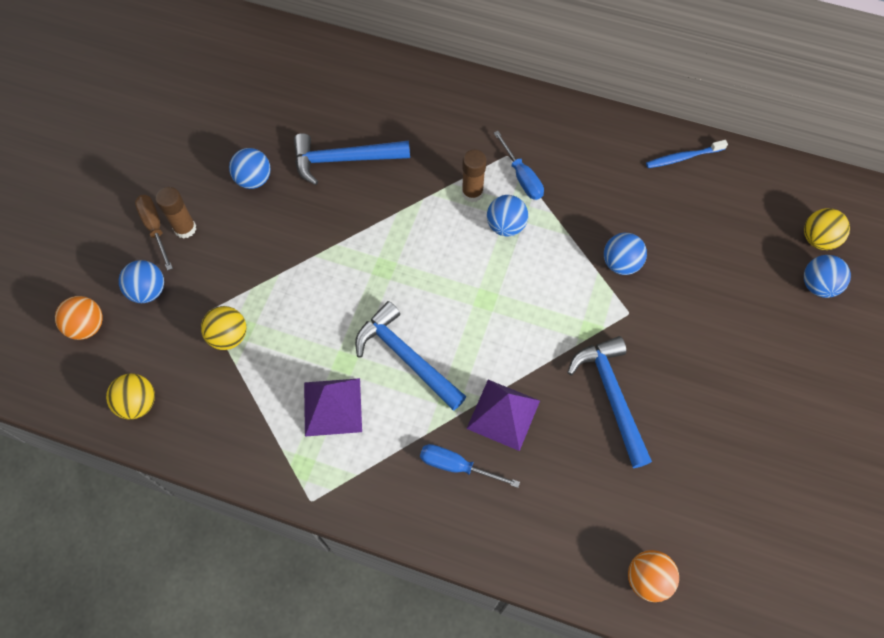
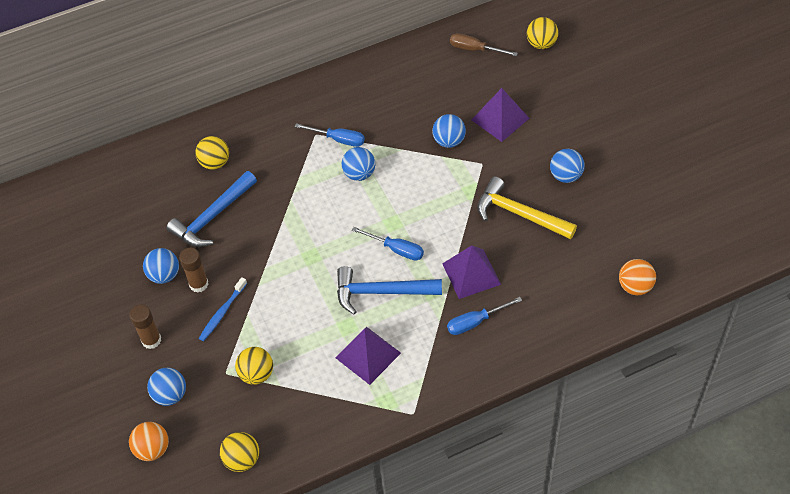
camera: 40 degrees left, 10 degrees down
brown screwdriver [135,195,173,271] -> brown screwdriver moved to [450,33,518,56]
brown glue stick [462,150,486,202] -> brown glue stick moved to [179,248,209,293]
blue hammer [567,336,652,468] -> yellow hammer [478,177,577,239]
blue toothbrush [646,140,728,168] -> blue toothbrush moved to [199,277,247,341]
blue ball [804,255,851,298] -> blue ball moved to [550,149,585,183]
none -> yellow ball [195,136,229,170]
none -> blue screwdriver [352,227,424,261]
none -> purple pyramid [472,88,530,142]

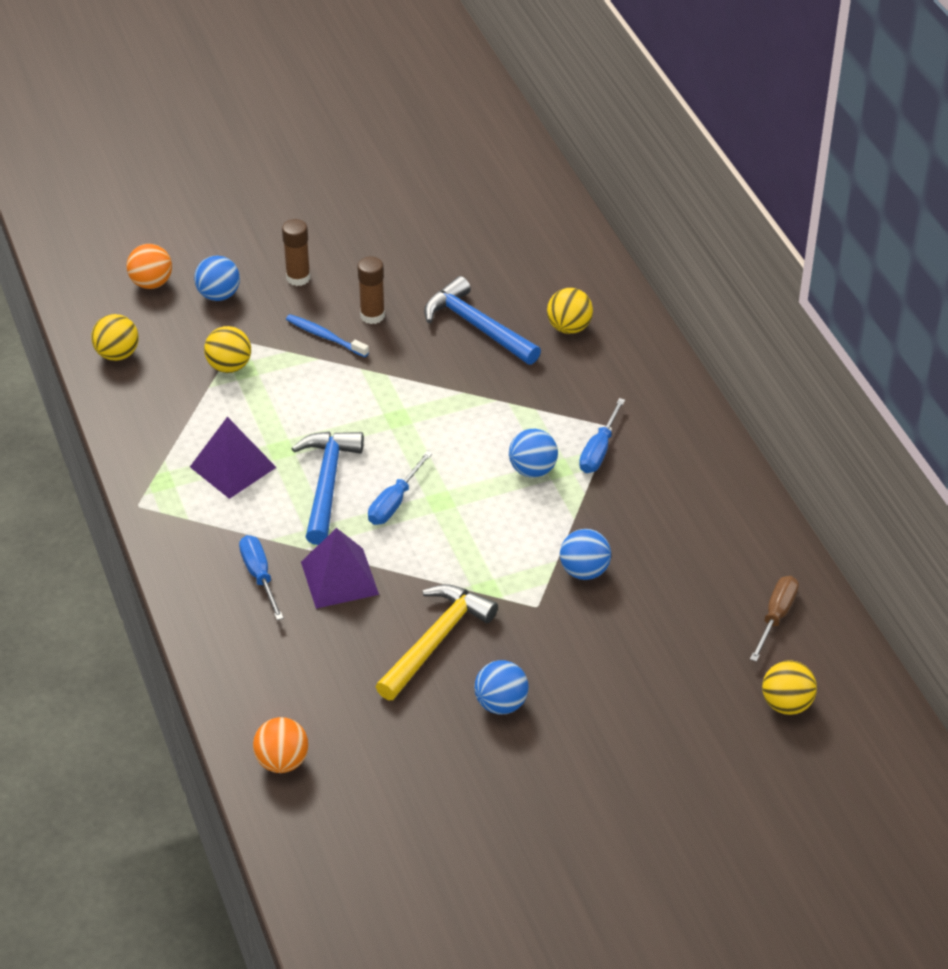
camera: 90 degrees right, 10 degrees down
blue ball [143,248,179,284] -> none
purple pyramid [472,88,530,142] -> none

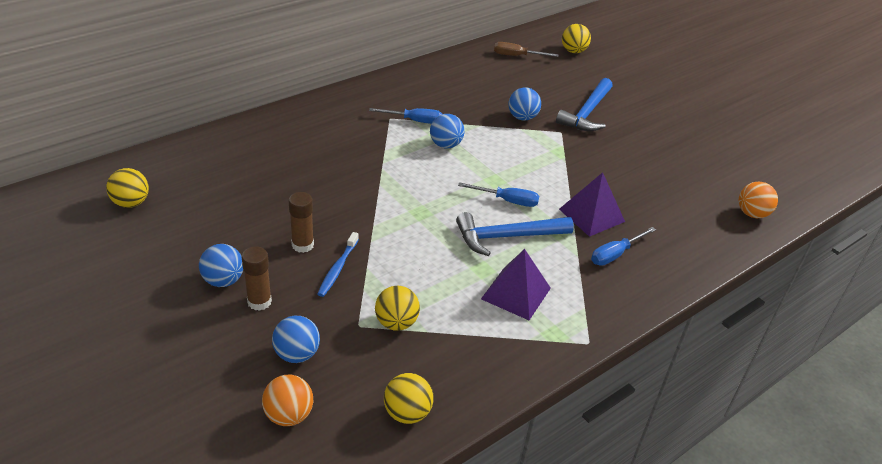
camera: 110 degrees left, 5 degrees down
yellow hammer [375,584,498,700] -> none
blue hammer [424,276,541,365] -> blue hammer moved to [556,78,613,131]
blue ball [474,660,529,714] -> blue ball moved to [199,244,243,287]
yellow ball [547,288,593,334] -> yellow ball moved to [106,168,149,208]

